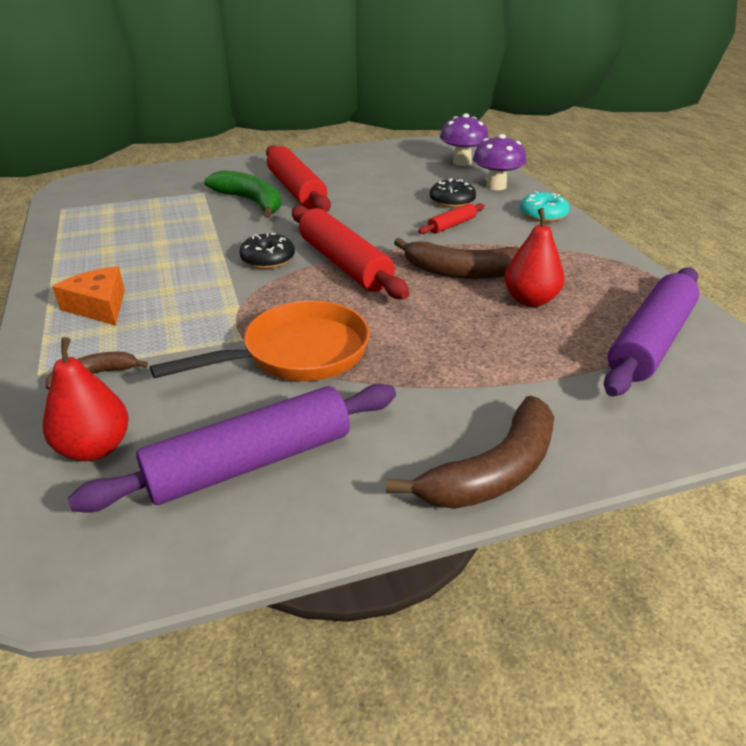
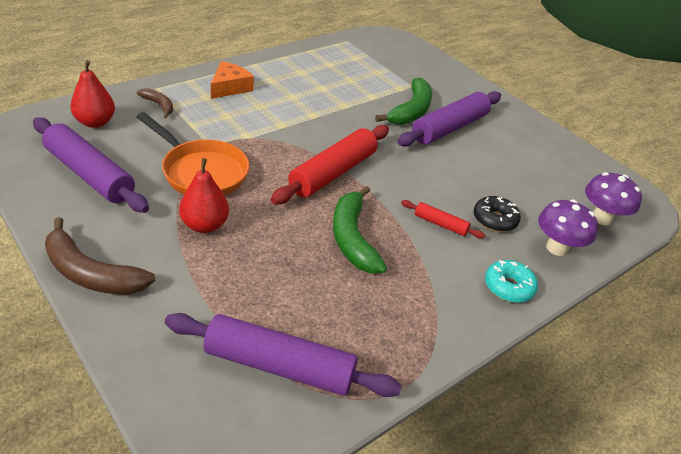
camera: 65 degrees right, 5 degrees up
black donut [239,233,295,269] -> none
red rolling pin [266,145,331,212] -> purple rolling pin [397,91,501,147]
brown banana [394,238,519,279] -> green banana [333,186,387,273]
red pear [505,208,564,307] -> red pear moved to [179,158,229,233]

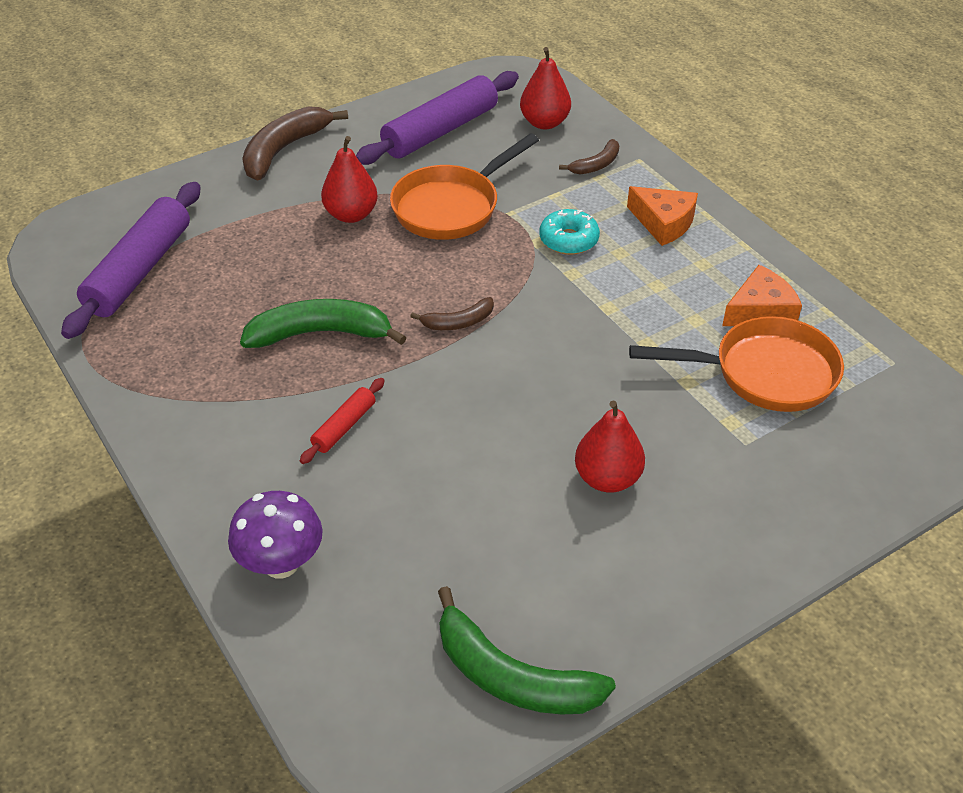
camera: 100 degrees right, 5 degrees up
red rolling pin [271,125,389,204] -> brown banana [410,297,494,330]
green banana [375,78,432,125] -> green banana moved to [438,586,616,714]
purple rolling pin [397,91,501,147] -> red pear [575,401,645,493]
black donut [474,196,521,232] -> none
turquoise donut [485,260,538,303] -> turquoise donut moved to [540,209,600,255]
purple mushroom [585,172,642,226] -> none
none -> orange pan [629,316,844,412]
none -> orange cheese [722,265,802,326]

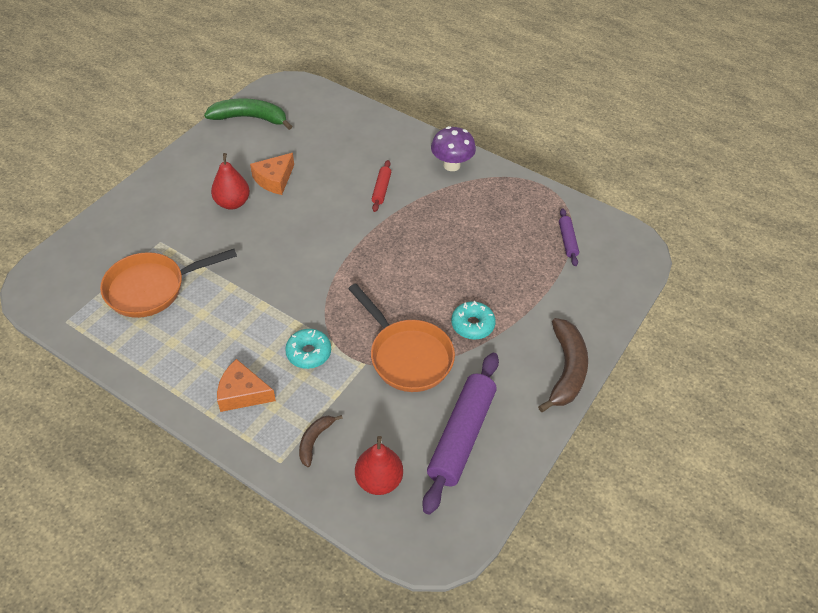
camera: 155 degrees right, 5 degrees up
purple rolling pin [61,182,201,339] -> purple rolling pin [559,208,579,266], size x0.48
purple mushroom [228,491,323,578] -> purple mushroom moved to [431,126,476,171]
green banana [240,299,407,348] -> none
red pear [321,136,378,223] -> turquoise donut [451,301,496,340]
orange pan [390,133,539,240] -> orange pan turned 120 degrees clockwise [348,283,455,392]
brown banana [410,297,494,330] -> none
orange cheese [722,265,802,326] -> orange cheese moved to [250,153,294,195]

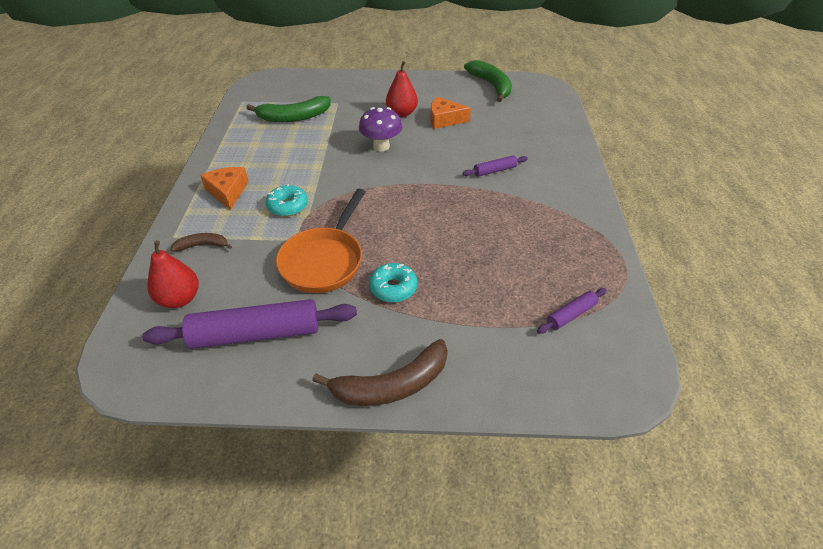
camera: 60 degrees right, 5 degrees down
orange pan [100,249,237,318] -> green banana [247,96,331,122]
red rolling pin [372,160,391,212] -> purple rolling pin [462,155,528,177]
purple mushroom [431,126,476,171] -> purple mushroom moved to [359,107,402,152]

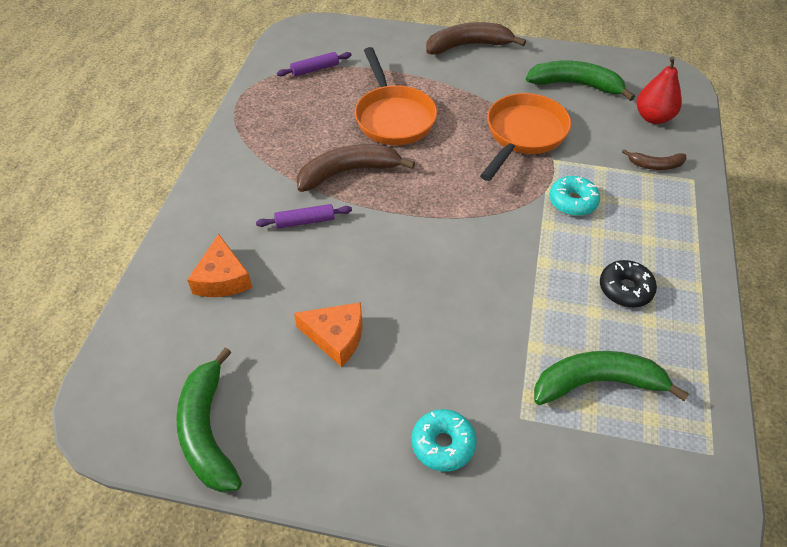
camera: 170 degrees left, 5 degrees up
purple rolling pin [142,299,357,349] -> green banana [526,60,635,101]
orange cheese [200,167,249,210] -> orange cheese moved to [187,234,252,297]
purple mushroom [359,107,402,152] -> none
turquoise donut [369,263,417,302] -> turquoise donut moved to [412,409,477,472]
red pear [386,61,418,117] -> none
none -> brown banana [297,144,415,192]
none -> orange pan [355,47,437,145]
none -> black donut [600,260,657,307]

